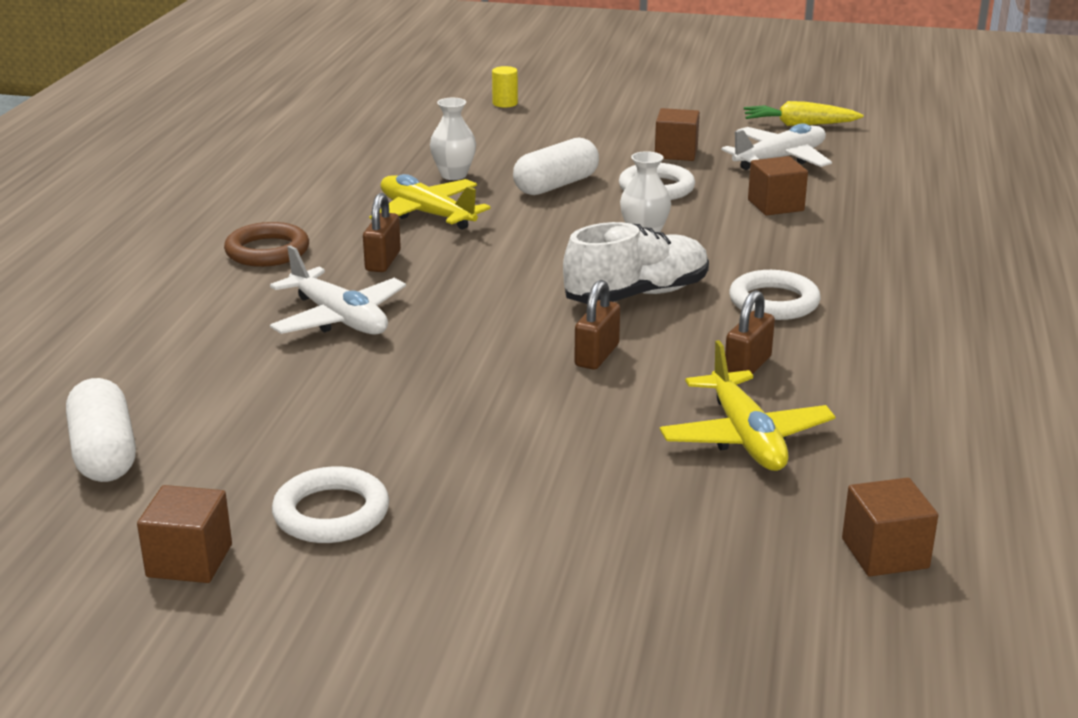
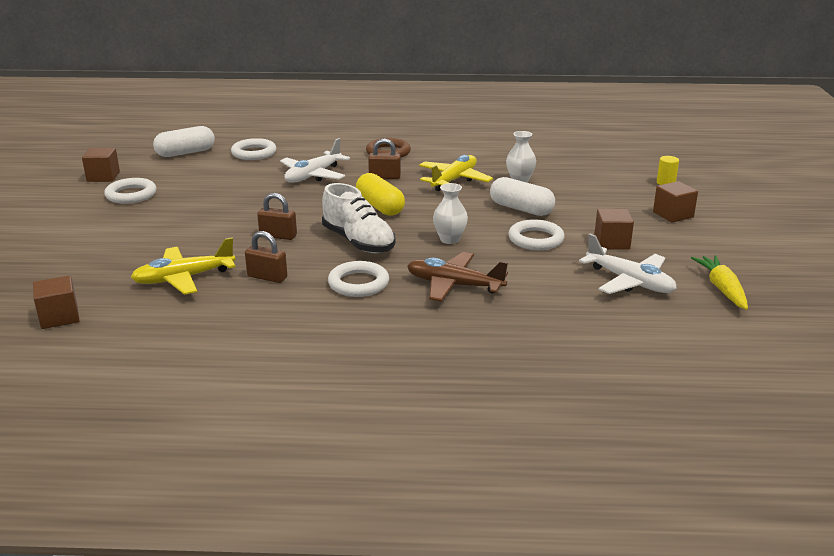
camera: 80 degrees right, 0 degrees up
brown cube [748,156,808,215] -> brown cube moved to [653,181,698,223]
none -> white ring [231,138,276,160]
none -> yellow capsule [356,173,405,216]
none -> brown plane [407,252,508,302]

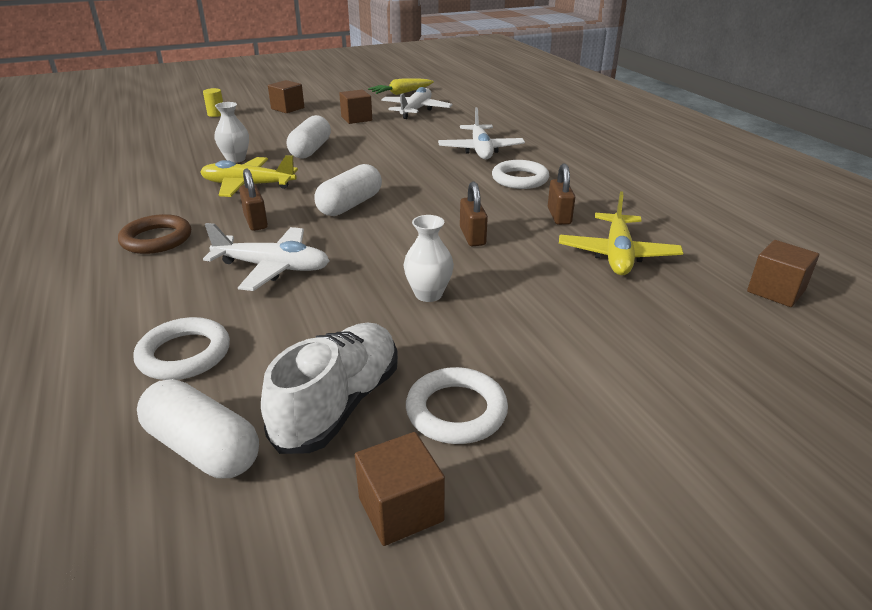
camera: 115 degrees left, 5 degrees up
yellow plane [131,238,236,295] -> yellow plane turned 60 degrees clockwise [559,191,683,275]
white shoe [322,183,396,253] -> white shoe moved to [261,323,398,454]
yellow capsule [356,173,405,216] -> white capsule [314,164,382,216]
brown plane [407,252,508,302] -> white plane [438,107,525,159]
white vase [433,183,468,244] -> white vase moved to [404,215,454,302]
white ring [508,219,565,250] -> none

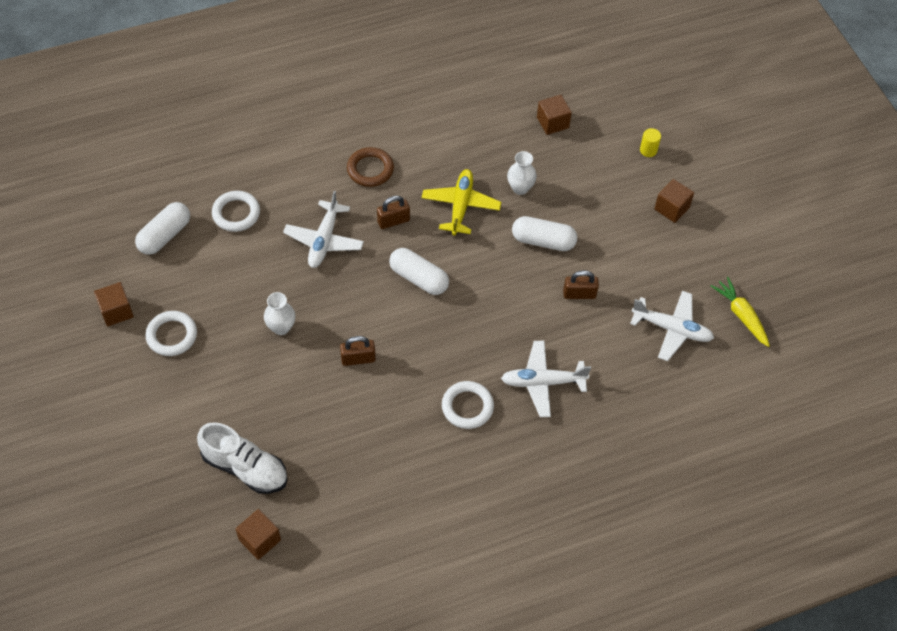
camera: 90 degrees right, 25 degrees up
white shoe [261,323,398,454] -> white shoe moved to [197,422,288,494]
brown cube [339,89,372,124] -> brown cube moved to [537,95,572,135]
brown padlock [548,163,575,225] -> brown padlock moved to [563,270,599,299]
yellow plane [559,191,683,275] -> none

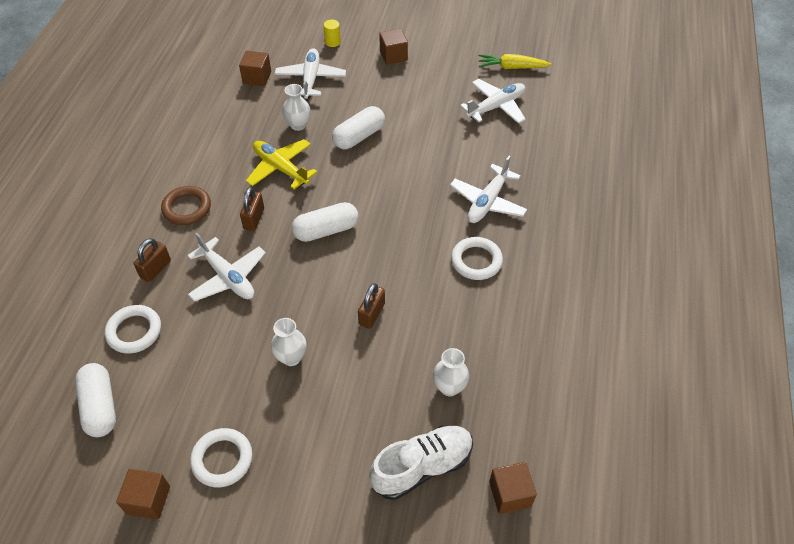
camera: 55 degrees left, 5 degrees down
brown padlock [563,270,599,299] -> brown padlock moved to [134,238,171,282]
none -> white plane [275,48,346,99]
none -> white vase [433,348,469,396]

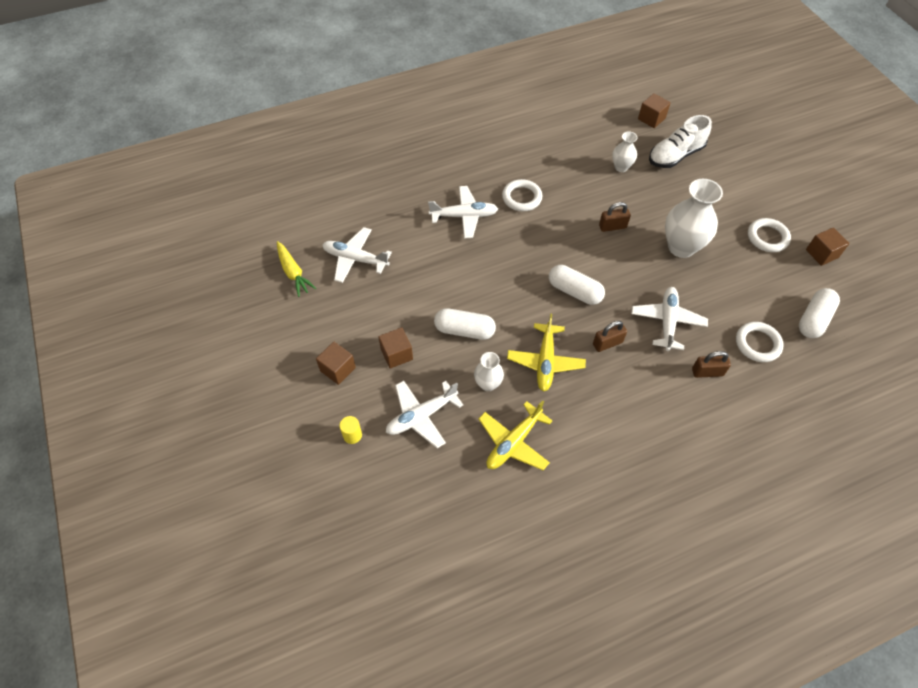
camera: 125 degrees left, 5 degrees up
brown ring [161,186,211,225] -> none
brown cube [239,51,271,86] -> brown cube moved to [378,327,413,368]
white vase [271,318,307,366] -> white vase [665,179,723,258], size x1.87
white shoe [369,425,473,500] -> white shoe turned 60 degrees counterclockwise [649,115,712,168]
none -> yellow plane [478,400,553,470]

